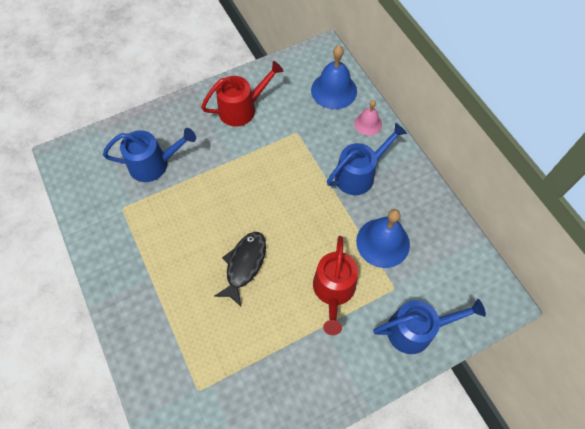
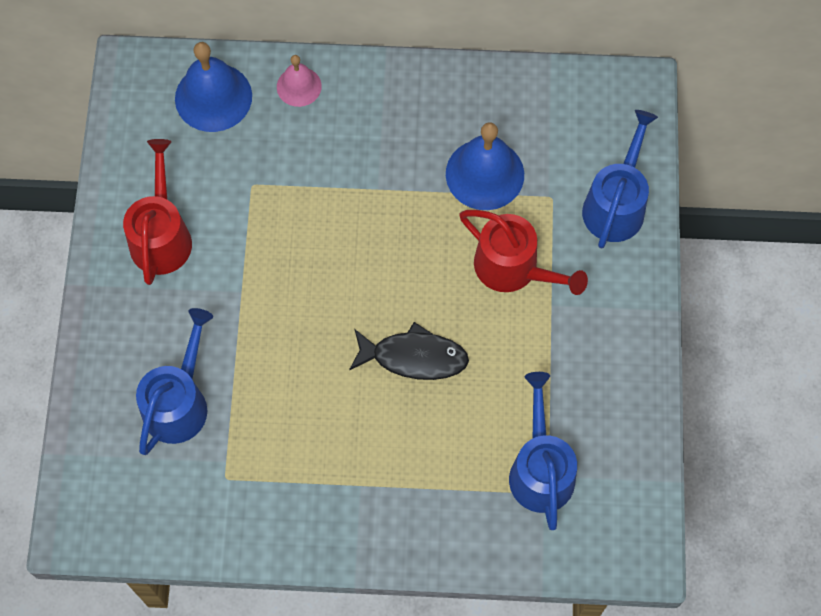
camera: 60 degrees left, 5 degrees up
black fish [214,232,266,306] -> black fish turned 135 degrees clockwise [349,322,469,380]
blue watering can [327,123,407,195] -> blue watering can moved to [509,372,577,530]

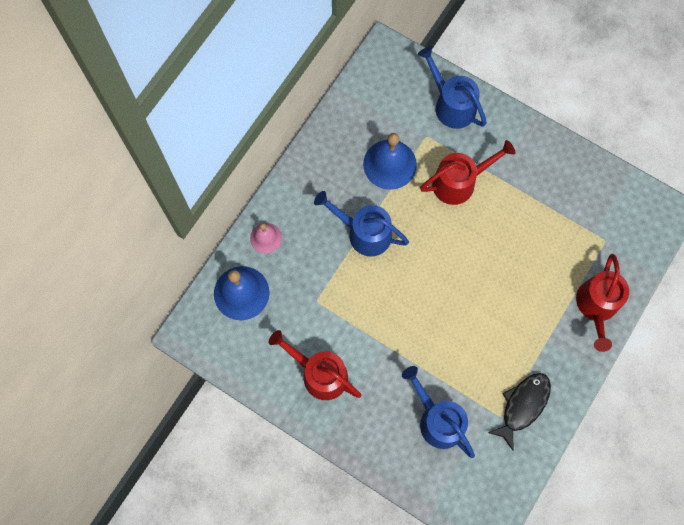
camera: 60 degrees left, 5 degrees up
black fish [349,322,469,380] -> black fish moved to [488,373,551,450]
blue watering can [509,372,577,530] -> blue watering can moved to [314,191,409,257]
none -> red watering can [576,254,629,352]

